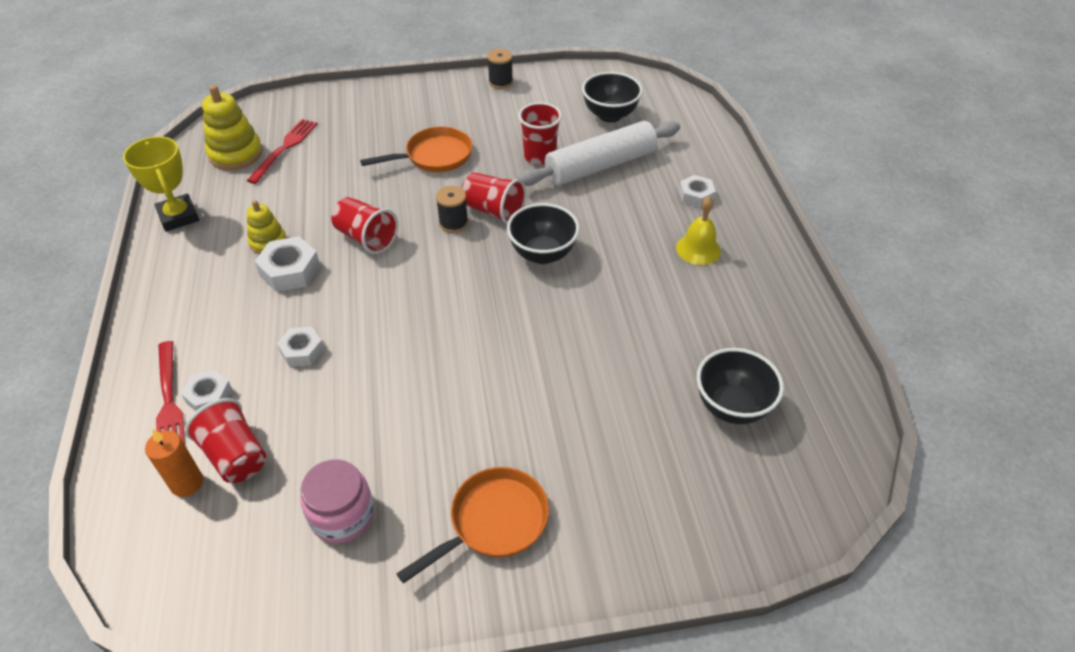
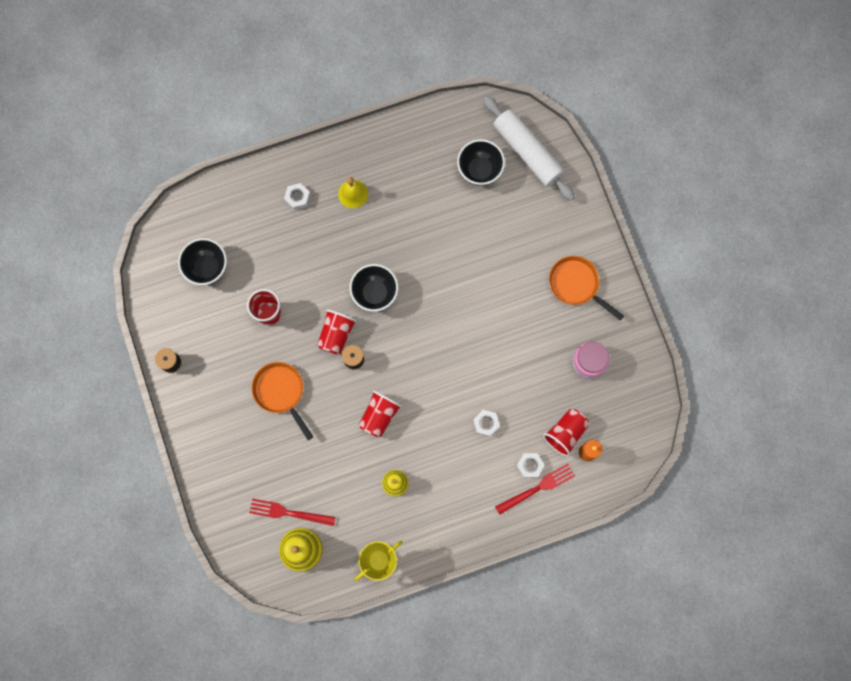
camera: 100 degrees left, 30 degrees up
white nut [254,237,320,292] -> none
white rolling pin [517,121,680,186] -> white rolling pin moved to [483,96,575,201]

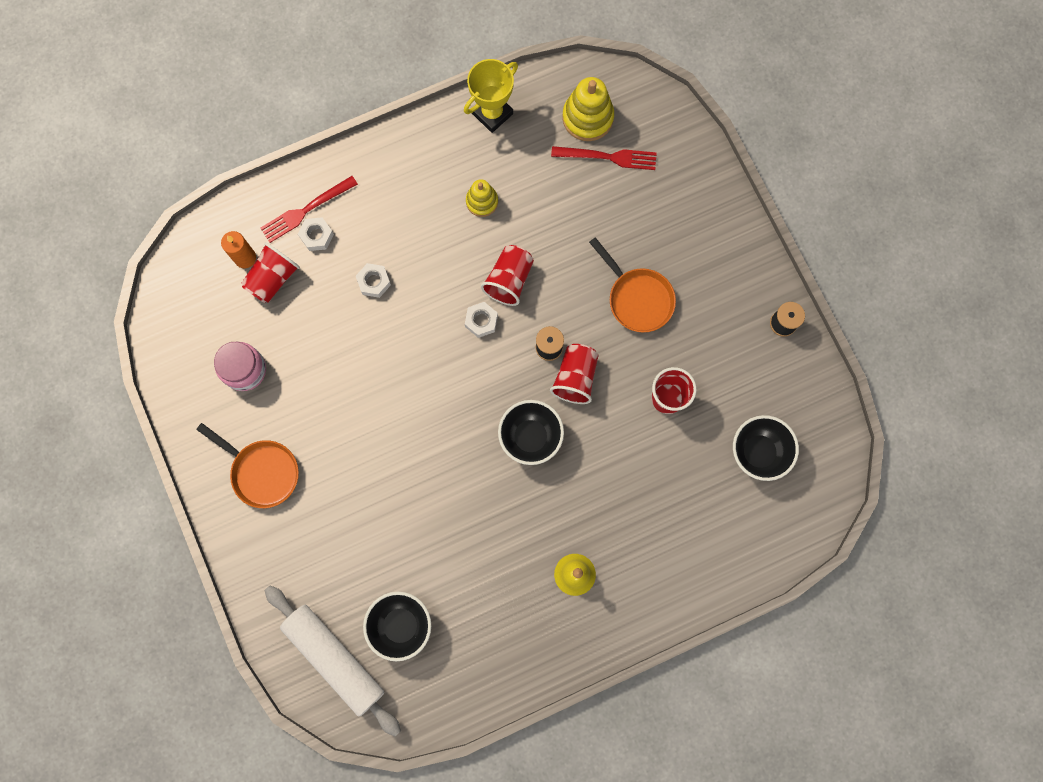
camera: 175 degrees right, 0 degrees up
white nut [284,183,310,210] -> white nut moved to [465,302,498,338]

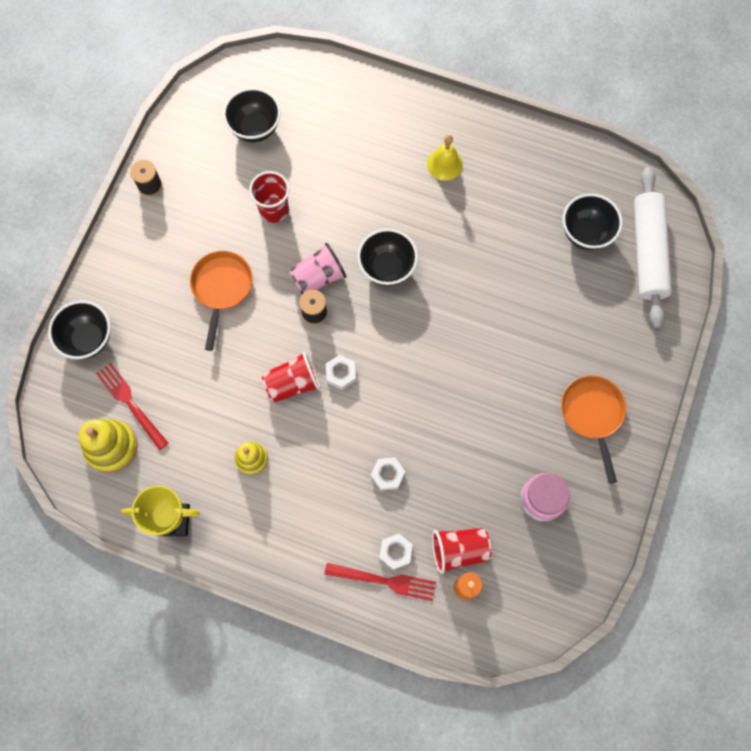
camera: 135 degrees left, 5 degrees down
red cup [550,344,599,404] -> pink cup [289,243,346,294]
none -> black bowl [48,300,111,359]

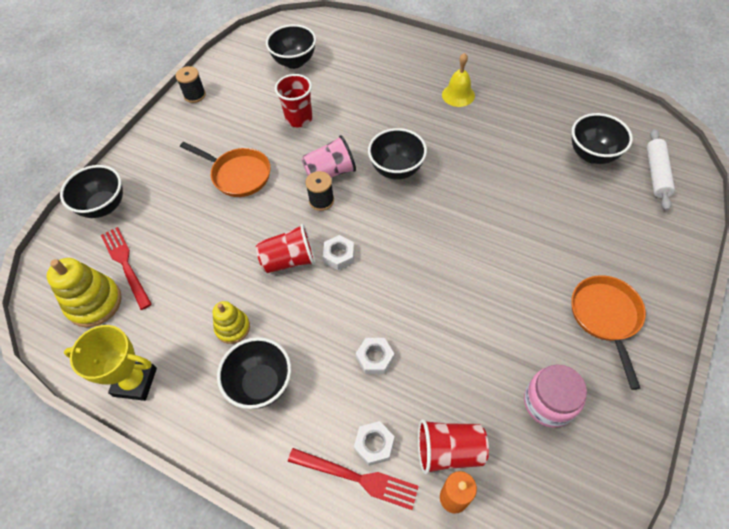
camera: 10 degrees right, 15 degrees down
orange pan [190,251,253,351] -> orange pan turned 105 degrees clockwise [180,142,270,197]
white rolling pin [634,167,672,329] -> white rolling pin [647,129,675,211], size x0.61
none -> black bowl [217,337,291,409]

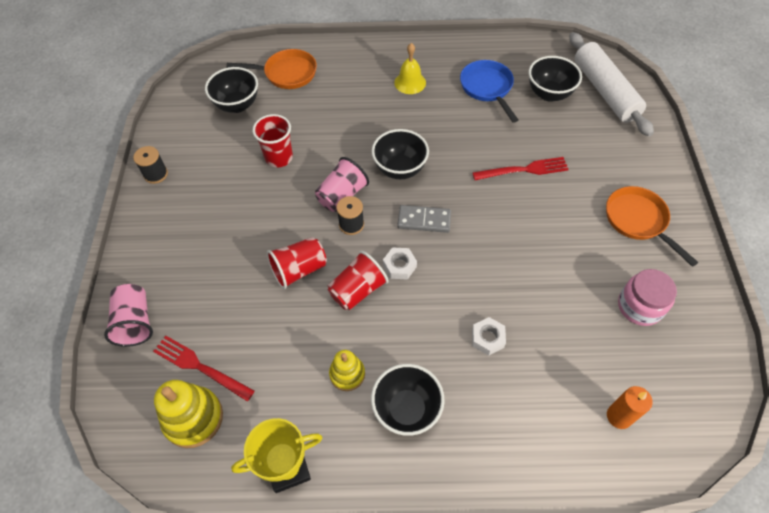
camera: 30 degrees left, 0 degrees up
black bowl [60,165,123,218] -> pink cup [104,284,153,347]
orange pan [180,142,270,197] -> orange pan moved to [226,49,317,89]
red fork [288,448,419,510] -> red fork moved to [472,157,569,180]
white nut [354,421,395,466] -> none
red cup [418,419,489,475] -> red cup moved to [267,237,327,289]
white rolling pin [647,129,675,211] -> white rolling pin [569,32,654,137], size x1.65
none -> grey domino [397,205,451,233]
none -> blue pan [460,60,518,123]

